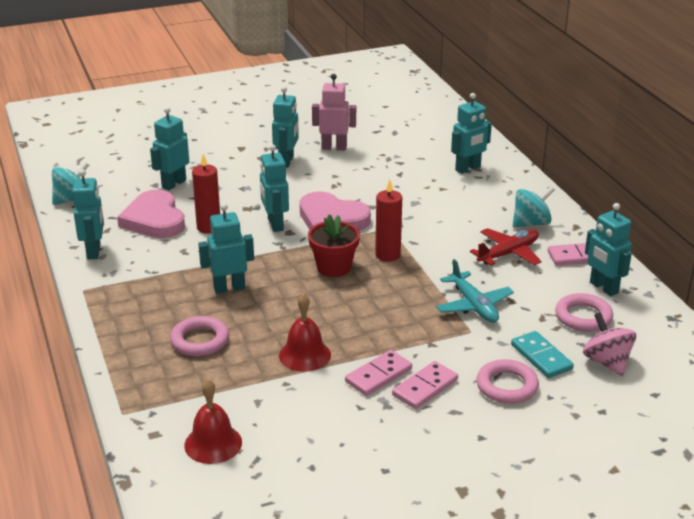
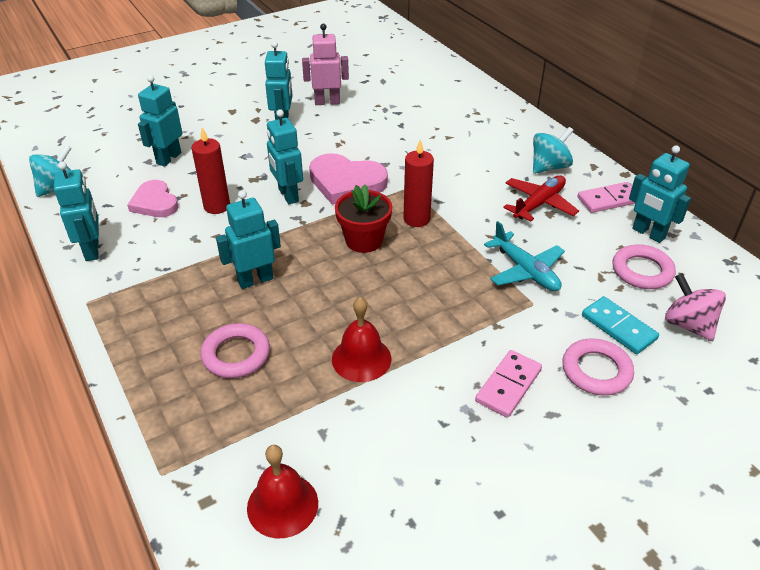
camera: 10 degrees left, 10 degrees up
pink heart [117,190,185,238] -> pink heart [127,180,178,217], size x0.66
pink domino [345,350,412,396] -> none
turquoise robot [451,93,492,174] -> none

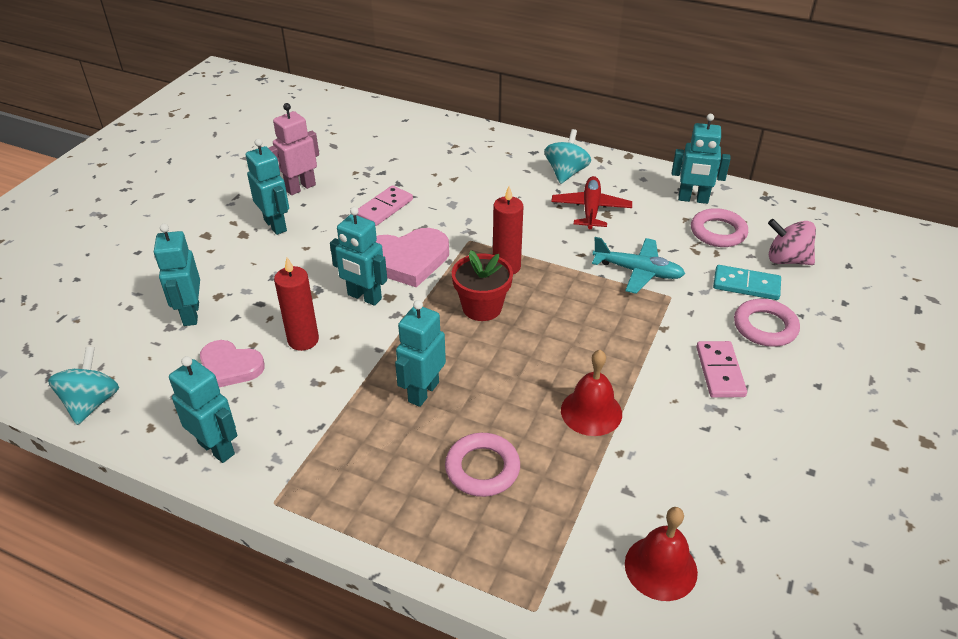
camera: 35 degrees left, 0 degrees up
pink domino [577,182,635,213] -> pink domino moved to [357,185,413,226]

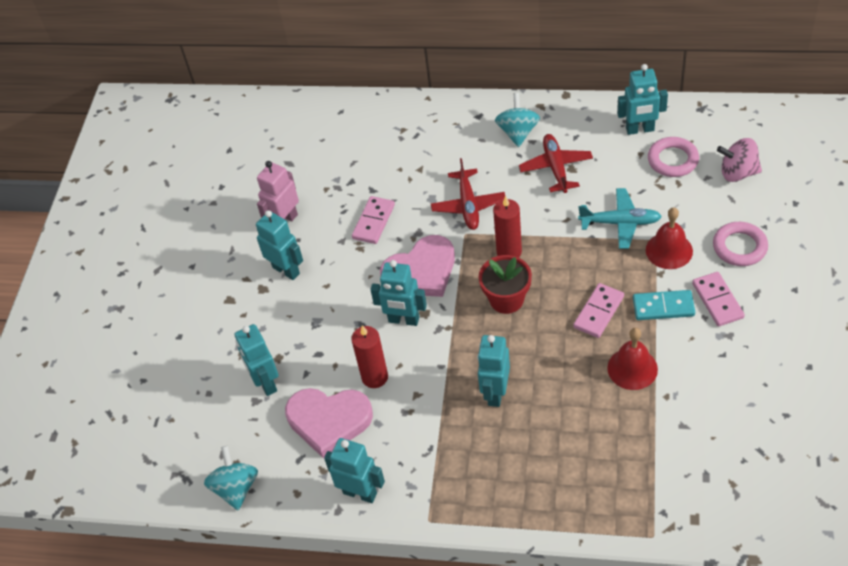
camera: 10 degrees left, 10 degrees up
pink heart [200,340,265,387] -> pink heart [285,388,373,458], size x1.51
pink ring [445,433,520,497] -> none
red bell [625,507,698,601] -> red bell moved to [646,207,693,269]
turquoise domino [713,265,781,300] -> turquoise domino moved to [633,290,695,320]
none -> red plane [431,158,505,230]
none -> pink domino [573,283,624,338]

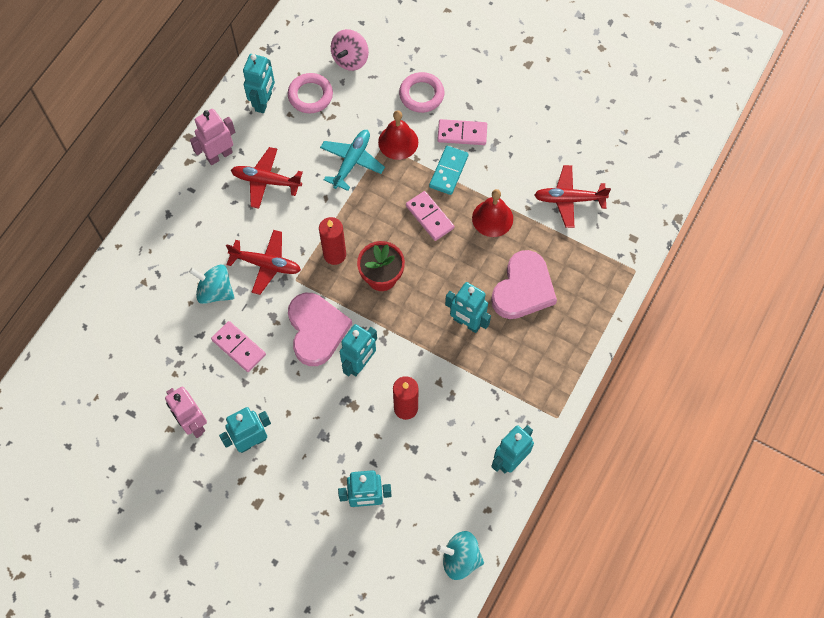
camera: 75 degrees left, 15 degrees up
pink heart [285,388,373,458] -> pink heart moved to [491,250,557,319]
turquoise spinning top [495,93,540,147] -> turquoise spinning top moved to [189,265,235,304]
none -> pink robot [190,109,235,165]
none -> red plane [534,165,611,228]

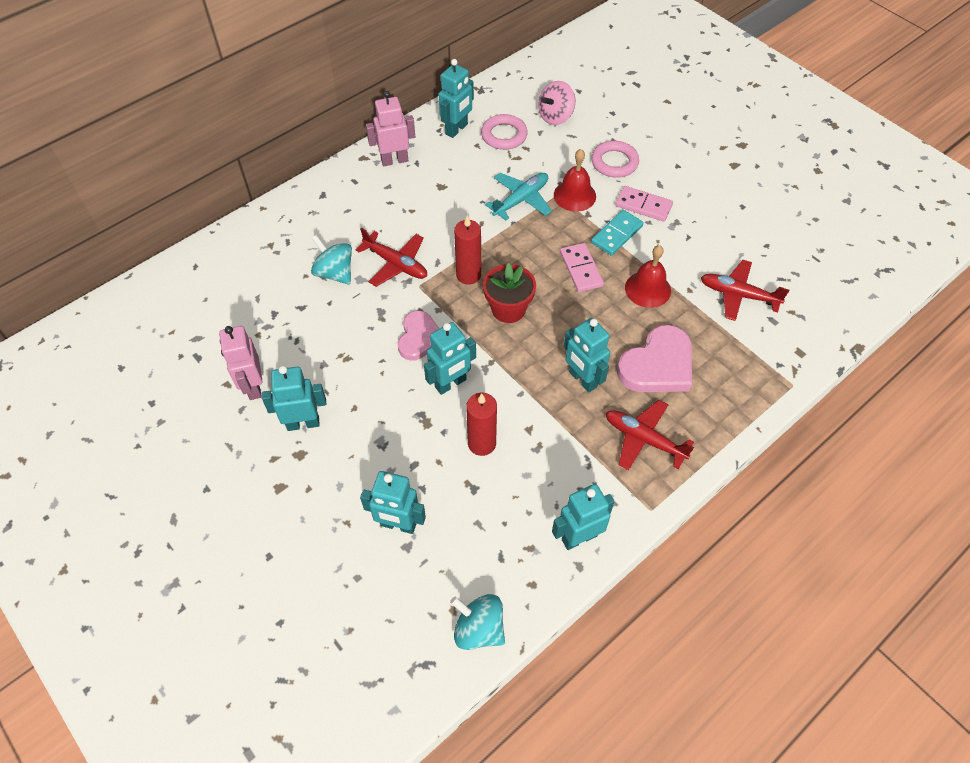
camera: 20 degrees right, 10 degrees down
pink domino [211,321,266,372] -> none
red plane [231,147,303,209] -> red plane moved to [606,400,694,470]
pink heart [288,293,352,366] -> pink heart [398,311,439,361], size x0.66

